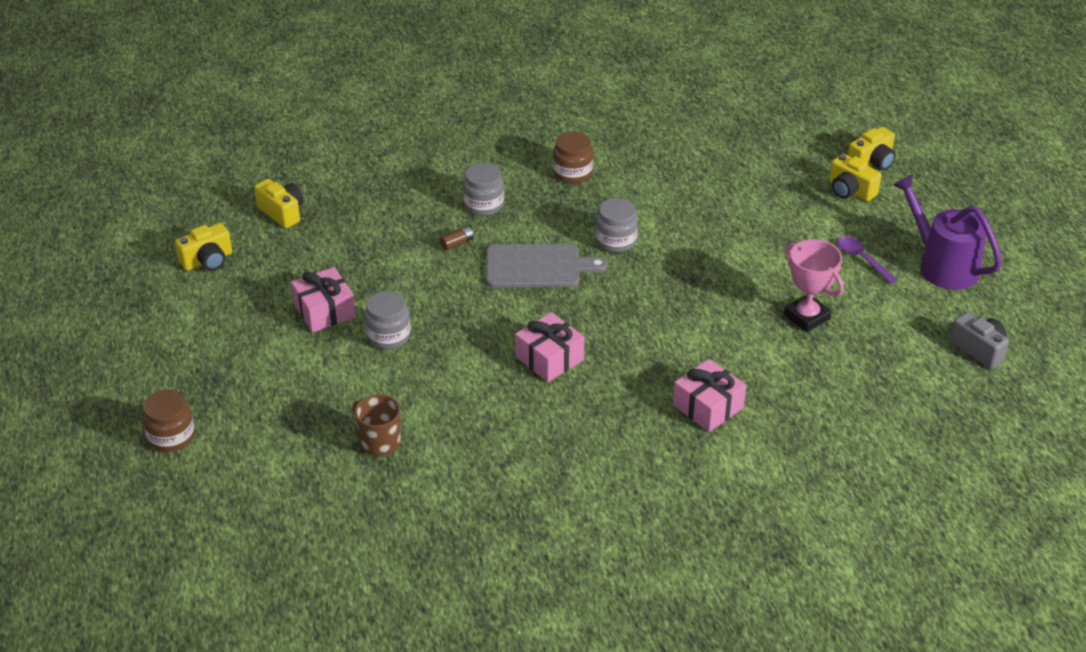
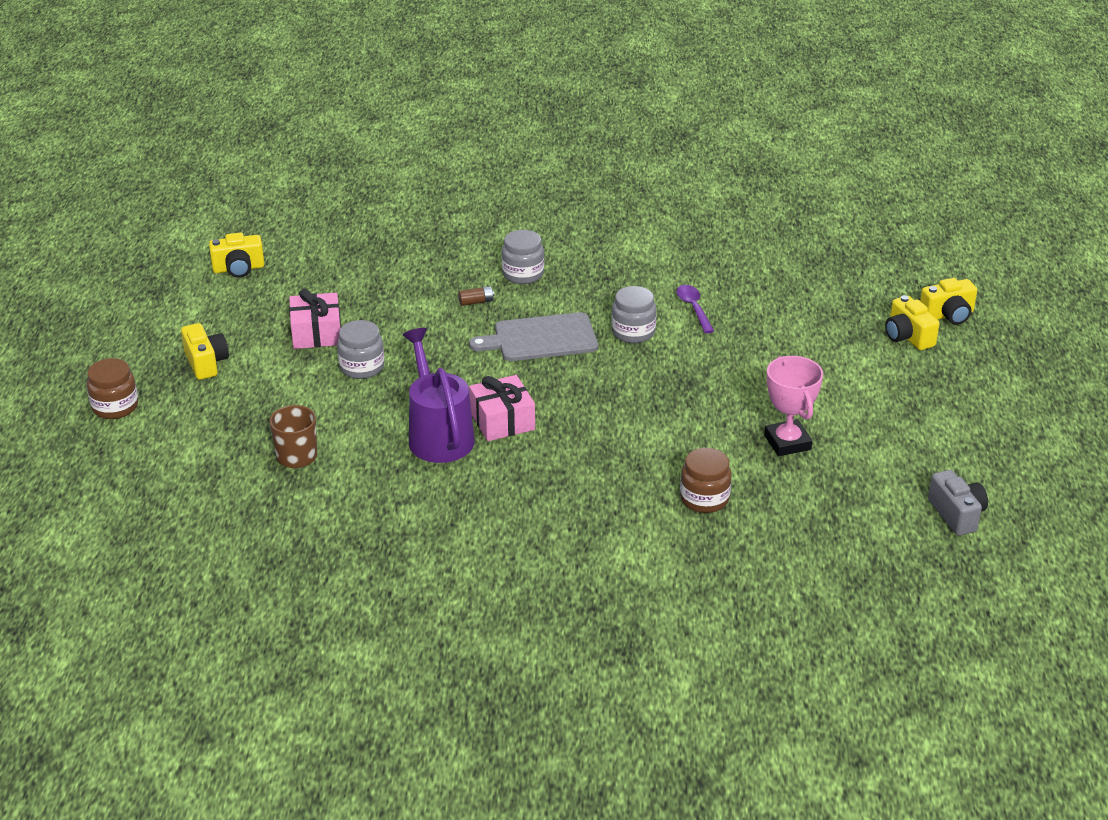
camera: 20 degrees right, 5 degrees down
yellow camera [254,179,304,228] -> yellow camera moved to [181,323,229,380]
grey cutting board [486,244,608,287] -> grey cutting board turned 150 degrees clockwise [469,312,598,361]
brown jar [553,131,593,183] -> brown jar moved to [680,448,732,513]
pink gift [673,359,746,432] -> none
purple spoon [837,236,897,284] -> purple spoon moved to [677,285,714,333]
purple watering can [893,174,1002,290] -> purple watering can moved to [403,328,475,463]

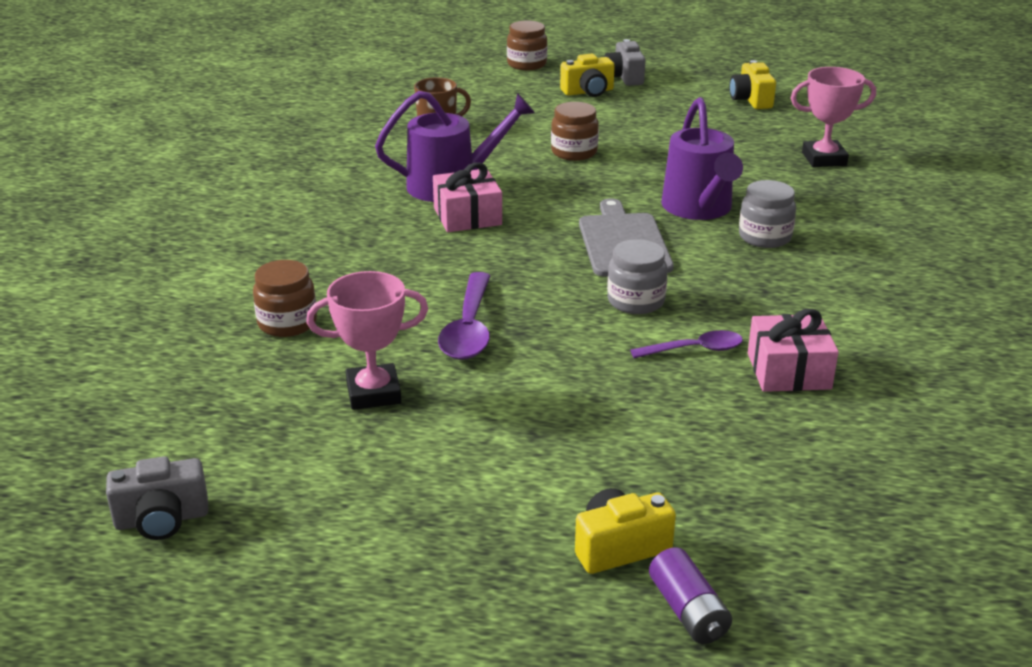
camera: 95 degrees right, 5 degrees down
pink gift [289,289,341,349] -> pink gift moved to [748,309,839,392]
grey jar [337,320,384,379] -> brown jar [551,102,599,161]
brown battery [458,286,494,306] -> purple watering can [661,97,743,220]
yellow camera [920,278,977,325] -> purple battery [649,547,732,644]
none -> purple spoon [438,272,490,360]
none -> grey camera [604,39,646,86]
none -> pink trophy [791,67,876,167]

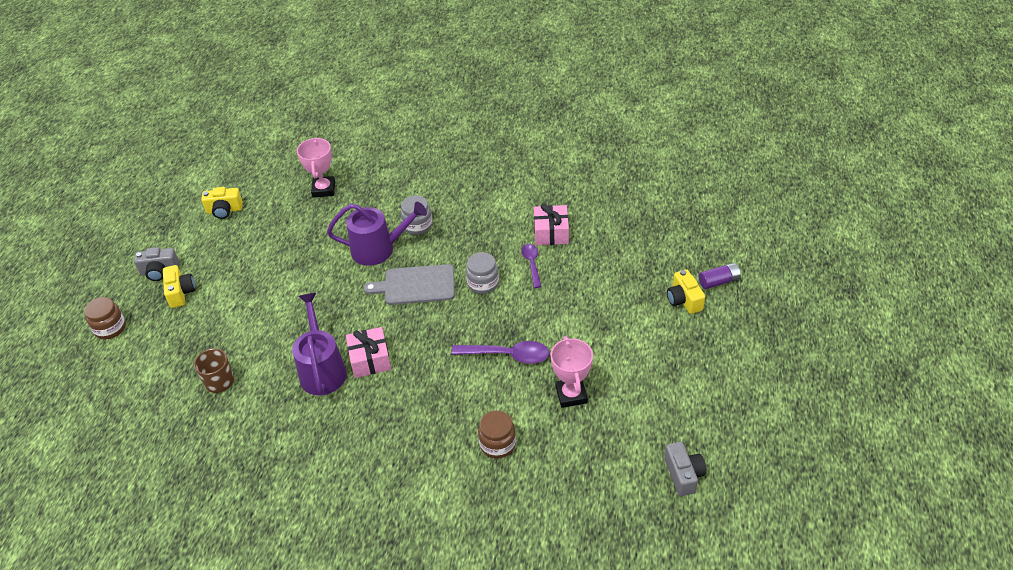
camera: 85 degrees left, 15 degrees up
brown jar [551,102,599,161] -> none

